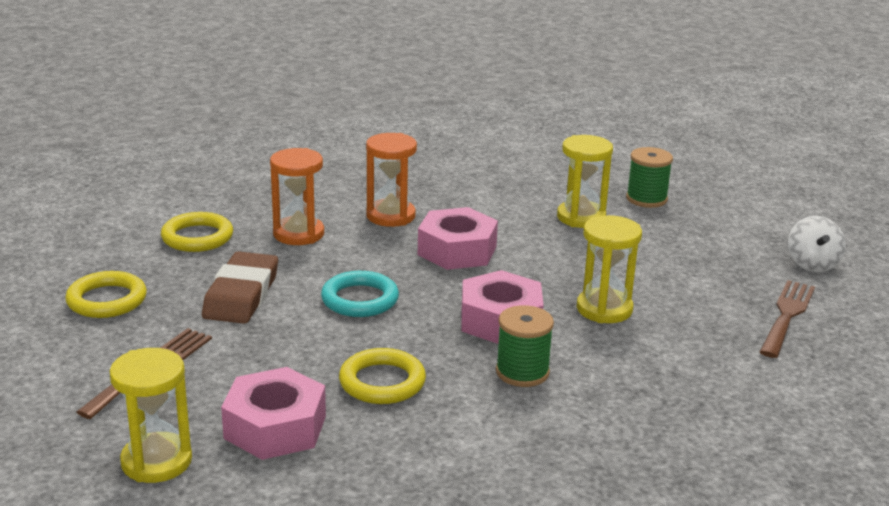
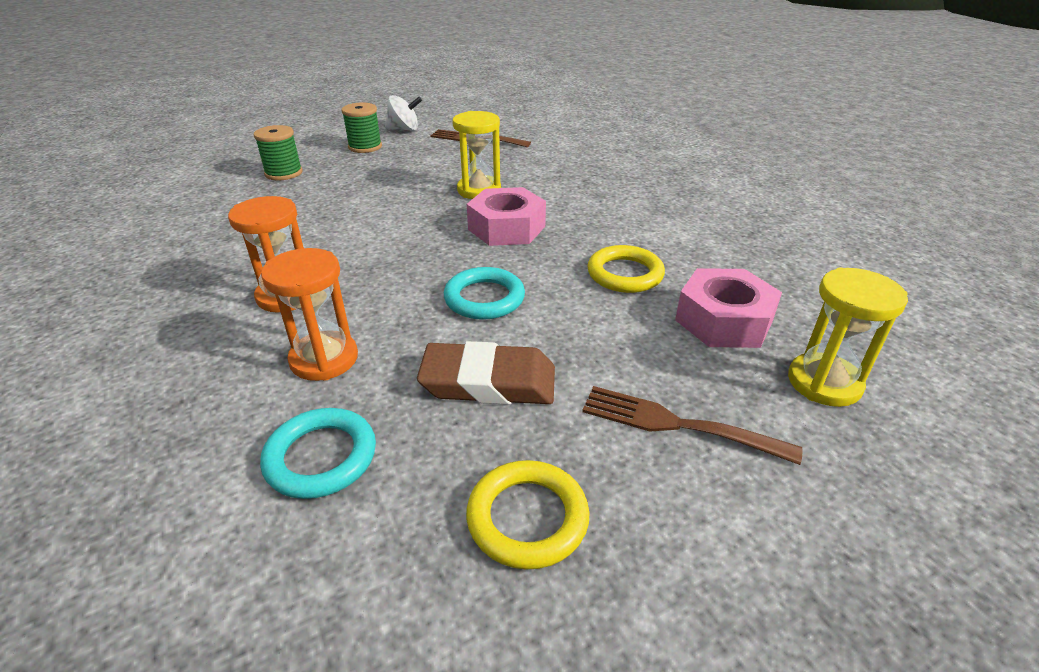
camera: 95 degrees left, 10 degrees up
yellow ring [161,212,233,252] -> turquoise ring [260,408,376,499]
pink nut [418,207,498,270] -> none
green spool [496,305,554,387] -> green spool moved to [341,103,382,153]
yellow hourglass [557,135,613,228] -> none

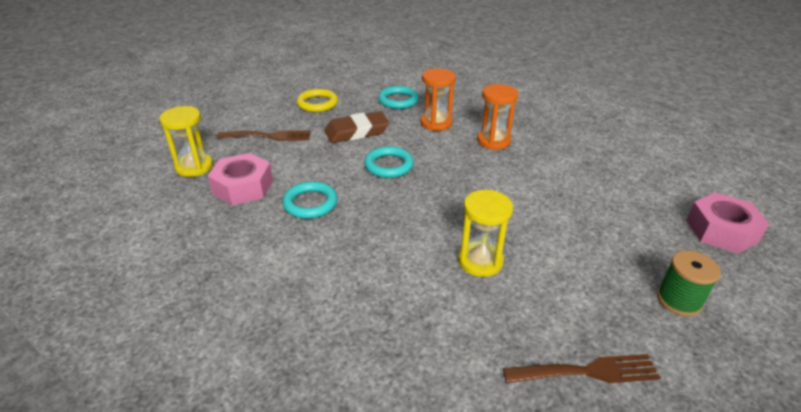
camera: 155 degrees right, 0 degrees up
green spool [254,125,303,180] -> none
white spinning top [385,95,422,131] -> none
pink nut [467,187,546,246] -> pink nut moved to [686,192,770,253]
yellow ring [587,245,665,293] -> turquoise ring [282,181,338,219]

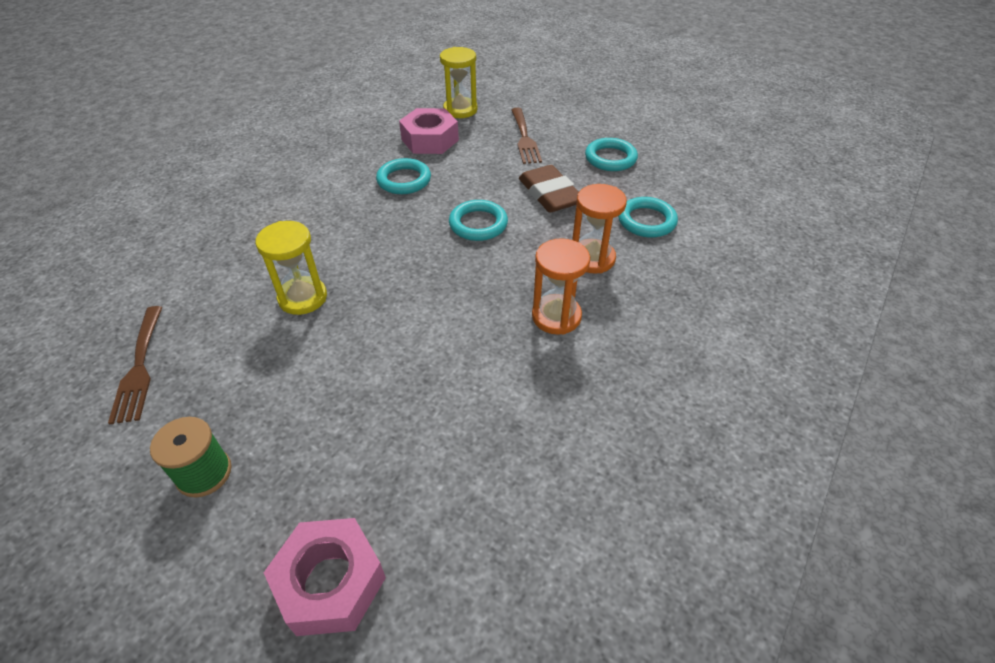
camera: 85 degrees right, 10 degrees up
yellow ring [297,89,338,112] -> turquoise ring [585,138,638,171]

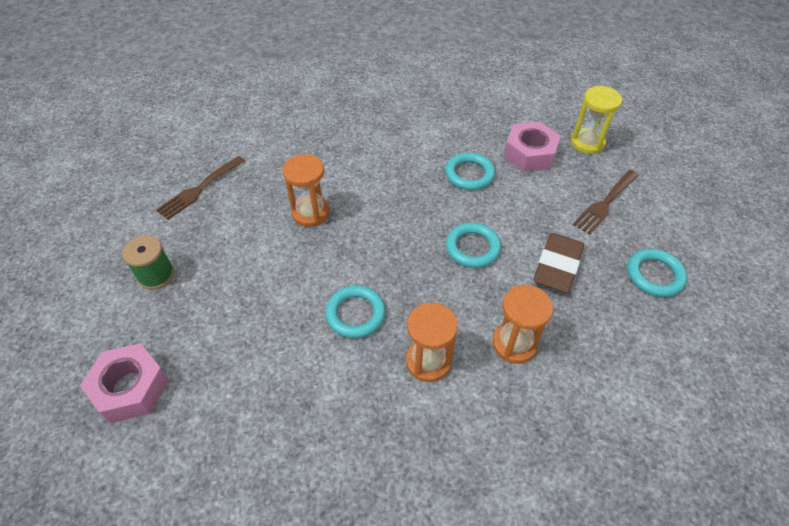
camera: 50 degrees right, 5 degrees up
yellow hourglass [255,221,327,315] -> orange hourglass [283,154,330,227]
turquoise ring [618,197,678,238] -> turquoise ring moved to [325,285,386,338]

